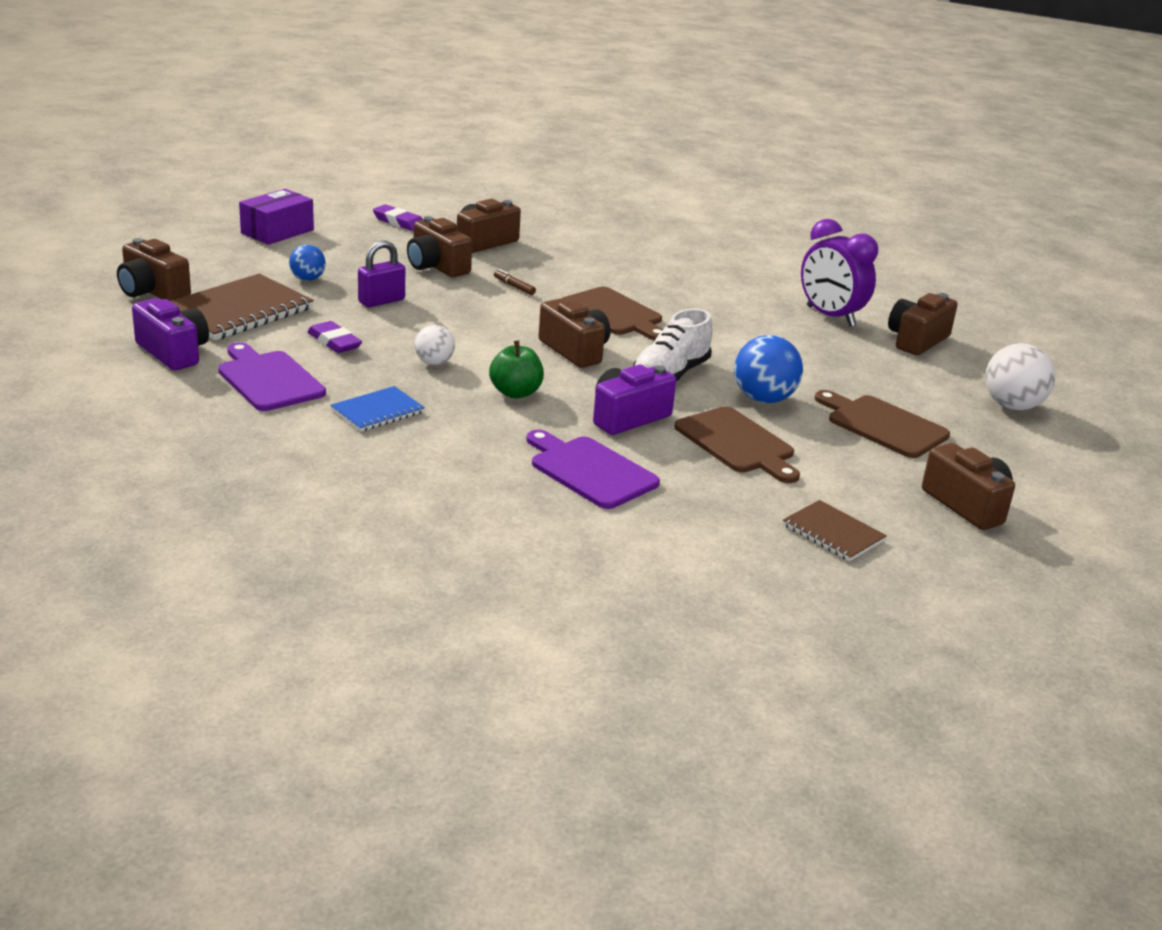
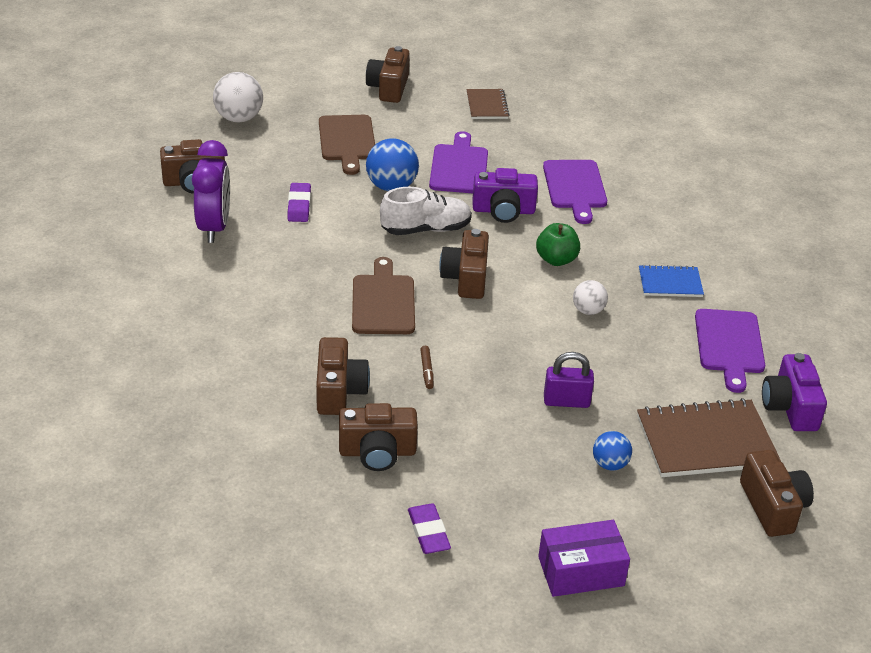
camera: 140 degrees left, 10 degrees up
purple eraser [307,321,362,353] -> purple eraser moved to [287,183,311,222]
brown camera [407,216,472,277] -> brown camera moved to [316,337,370,415]
brown cutting board [675,406,800,483] -> purple cutting board [429,131,488,193]

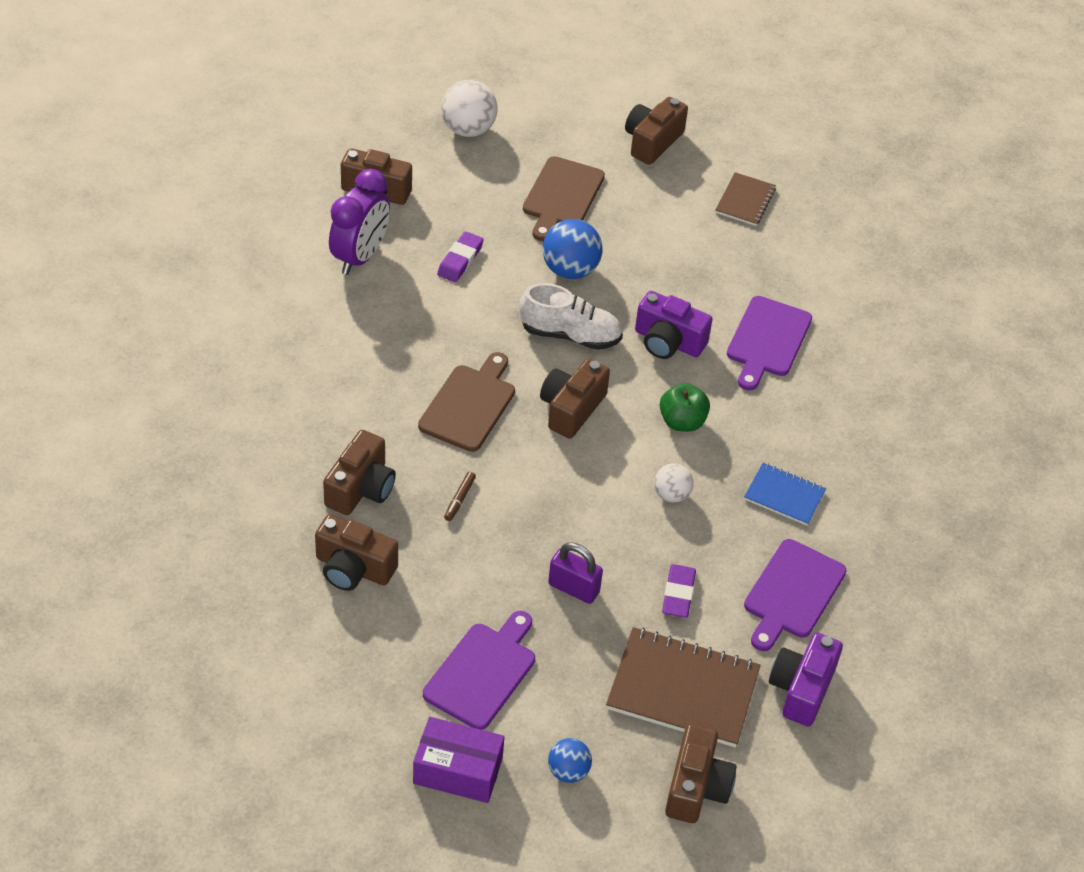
camera: 25 degrees right, 10 degrees up
purple eraser [408,503,451,554] -> purple eraser moved to [662,564,696,618]
purple cutting board [429,131,488,193] -> purple cutting board moved to [423,611,535,730]
blue ball [593,431,632,471] -> blue ball moved to [548,738,592,783]

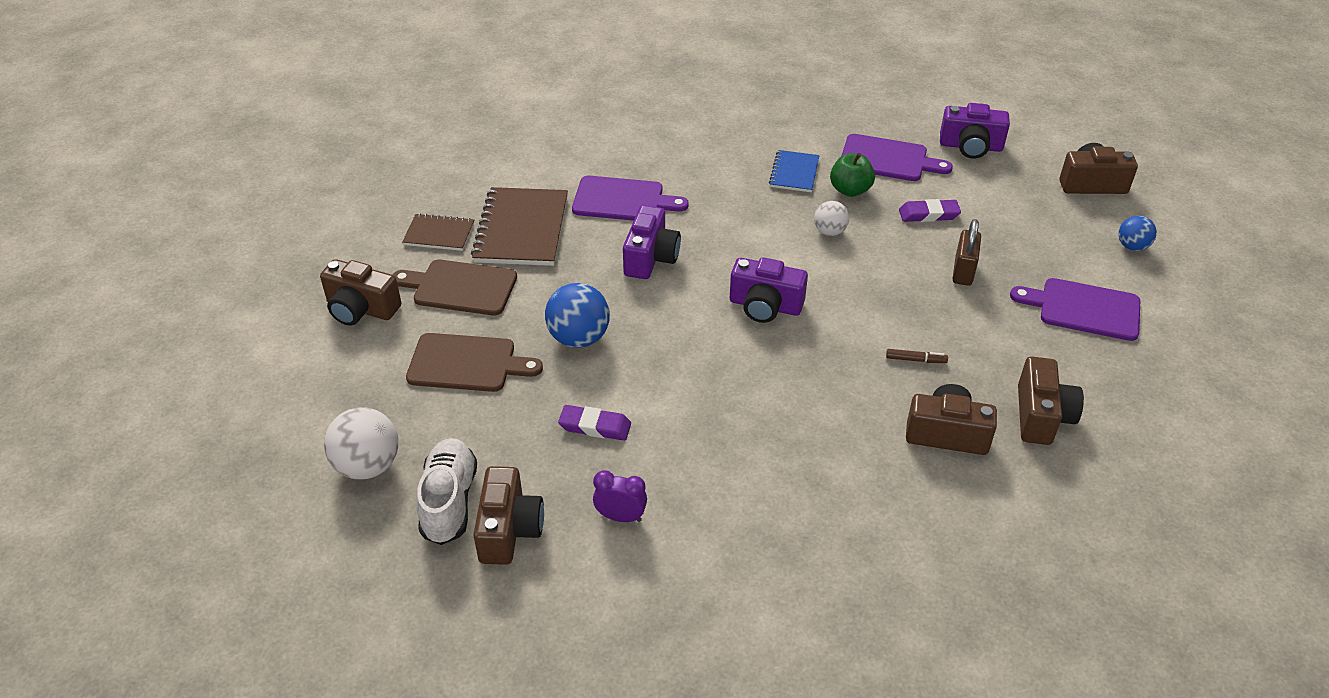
camera: 100 degrees left, 5 degrees down
purple clock [329,169,390,275] -> purple clock [593,470,647,522], size x0.55
purple box [413,717,504,803] -> none
brown cutting board [418,352,515,452] -> brown cutting board moved to [393,259,517,315]
white shoe [520,283,623,350] -> white shoe moved to [416,438,477,545]
brown camera [540,358,610,439] -> purple camera [730,257,808,323]
purple padlock [548,543,603,604] -> brown padlock [952,219,981,286]
brown notebook [606,627,761,747] -> brown notebook moved to [471,187,568,266]
green apple [660,383,710,432] -> green apple moved to [830,153,875,197]

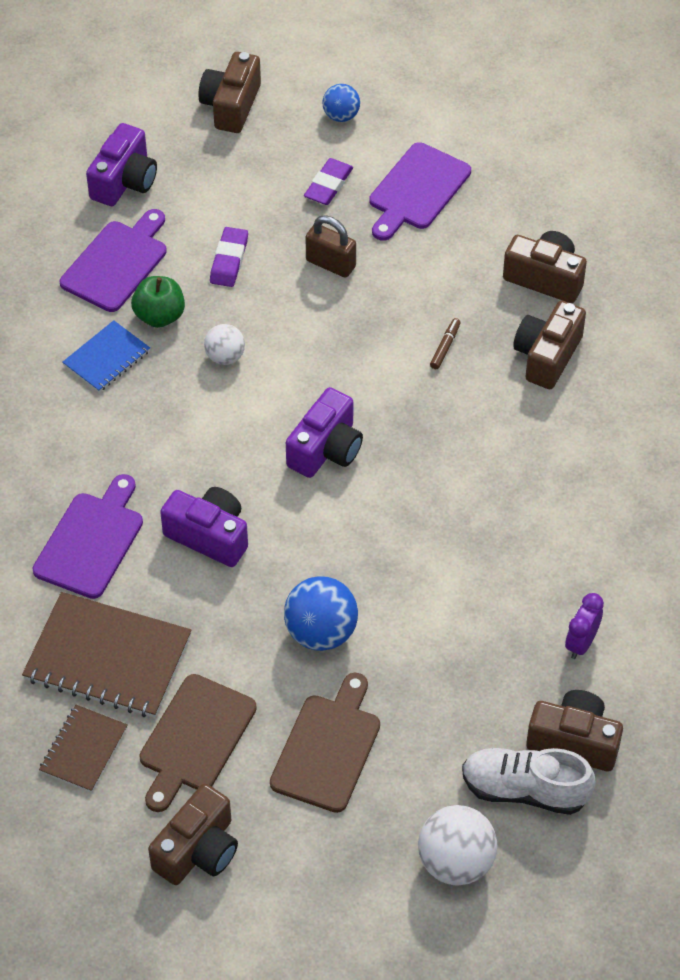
camera: 75 degrees left, 10 degrees up
purple eraser [558,405,631,441] -> purple eraser moved to [304,158,353,205]
blue notebook [769,150,820,192] -> blue notebook turned 75 degrees counterclockwise [62,320,150,392]

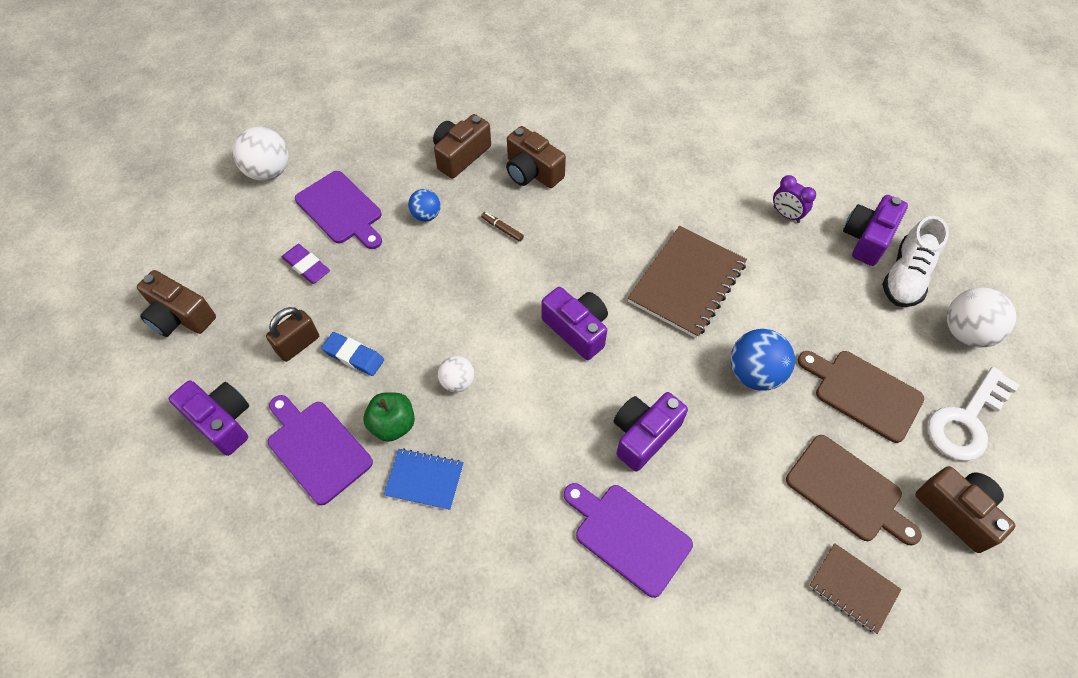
camera: 75 degrees left, 5 degrees up
brown notebook [22,592,192,718] -> brown notebook moved to [628,226,747,338]
blue notebook [62,320,150,392] -> blue notebook turned 45 degrees counterclockwise [383,448,464,510]
purple eraser [210,227,248,287] -> blue eraser [321,332,384,376]
brown padlock [306,215,356,278] -> brown padlock moved to [266,307,319,362]
blue ball [322,84,360,122] -> blue ball moved to [408,189,441,222]
brown camera [526,690,623,771] -> purple camera [843,195,908,266]
none -> white ball [233,127,289,181]
none -> white key [928,367,1019,461]

